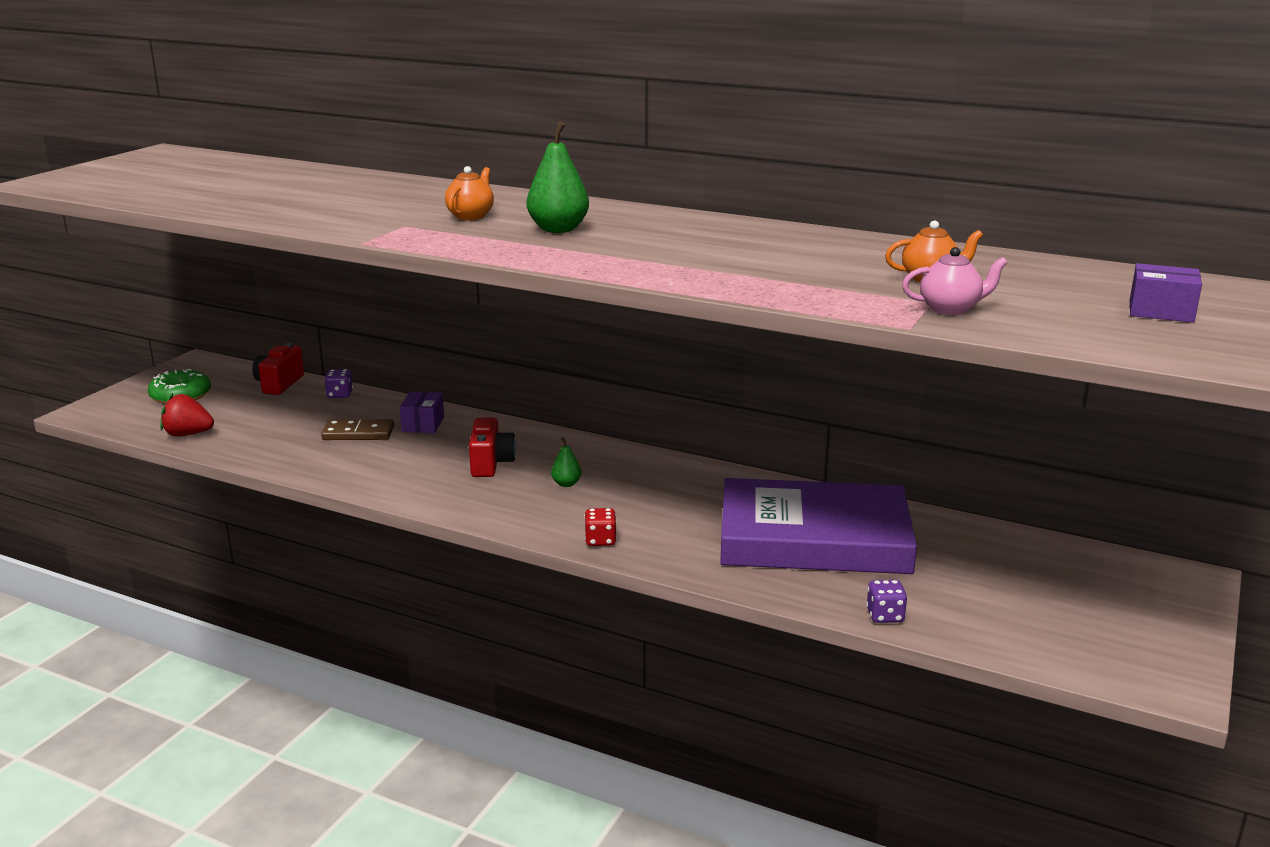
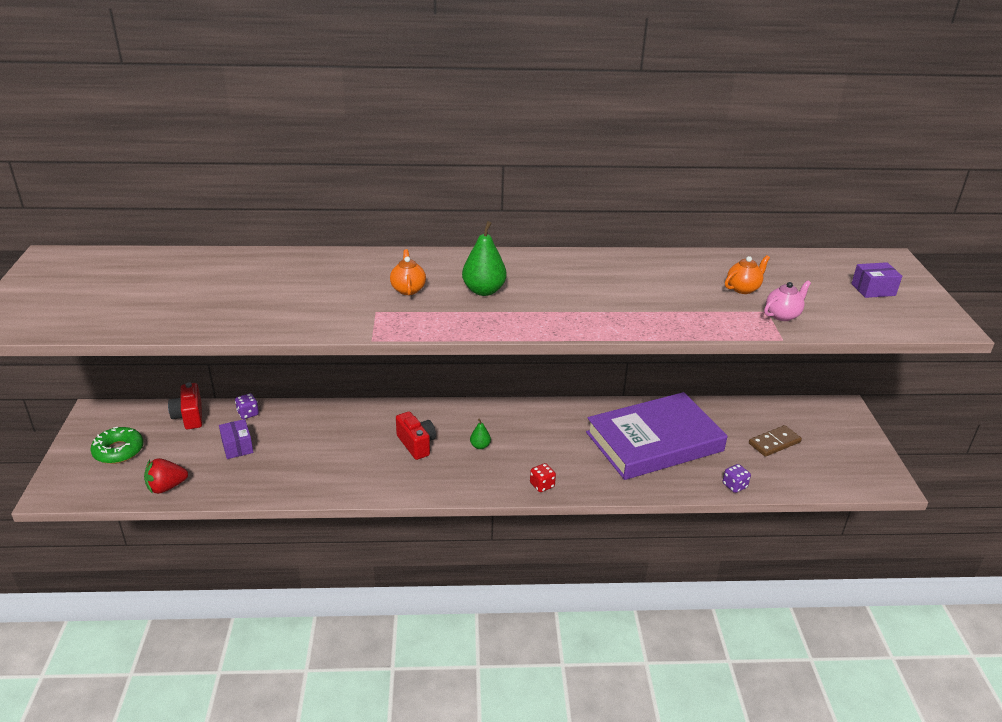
camera: 30 degrees left, 10 degrees up
brown domino [321,419,394,440] -> brown domino moved to [749,425,802,457]
purple box [400,392,444,433] -> purple box moved to [219,419,253,459]

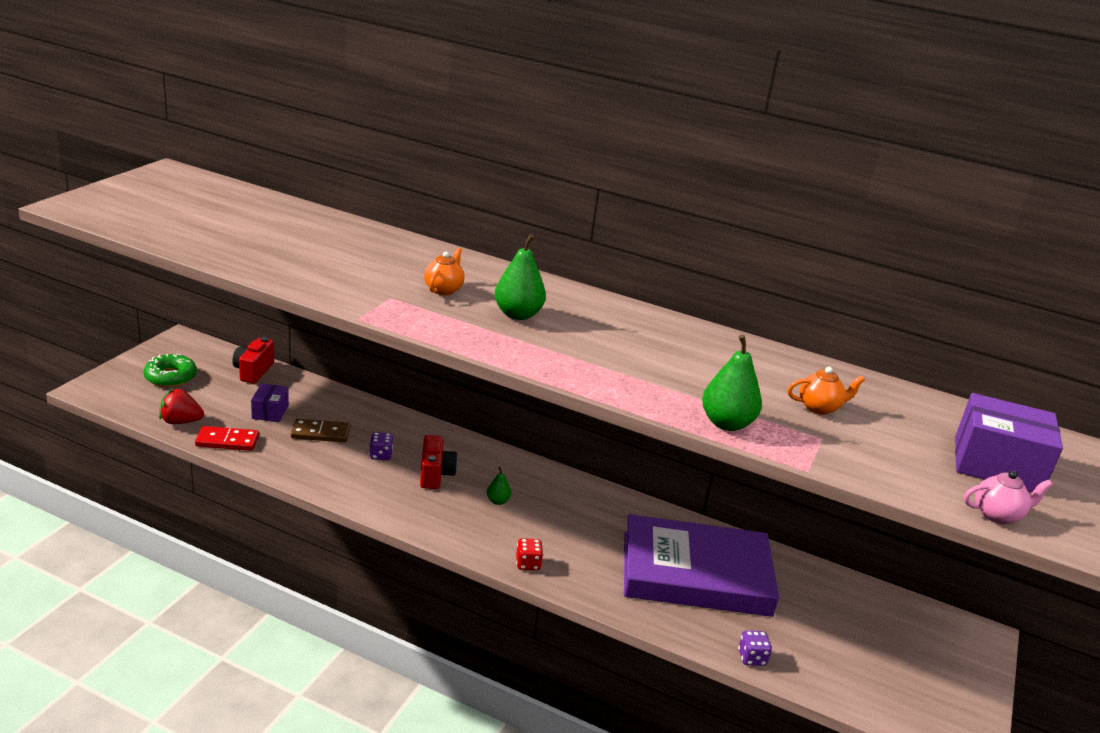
camera: 25 degrees right, 5 degrees down
purple dice [235,393,259,419] -> purple dice moved to [369,432,393,460]
brown domino [749,425,802,457] -> brown domino moved to [291,419,350,442]
pink teapot [764,280,811,321] -> pink teapot moved to [964,471,1053,524]
purple box [851,262,902,298] -> purple box [955,393,1063,492], size x1.77
none -> red domino [195,426,259,451]
none -> green pear [702,335,762,431]

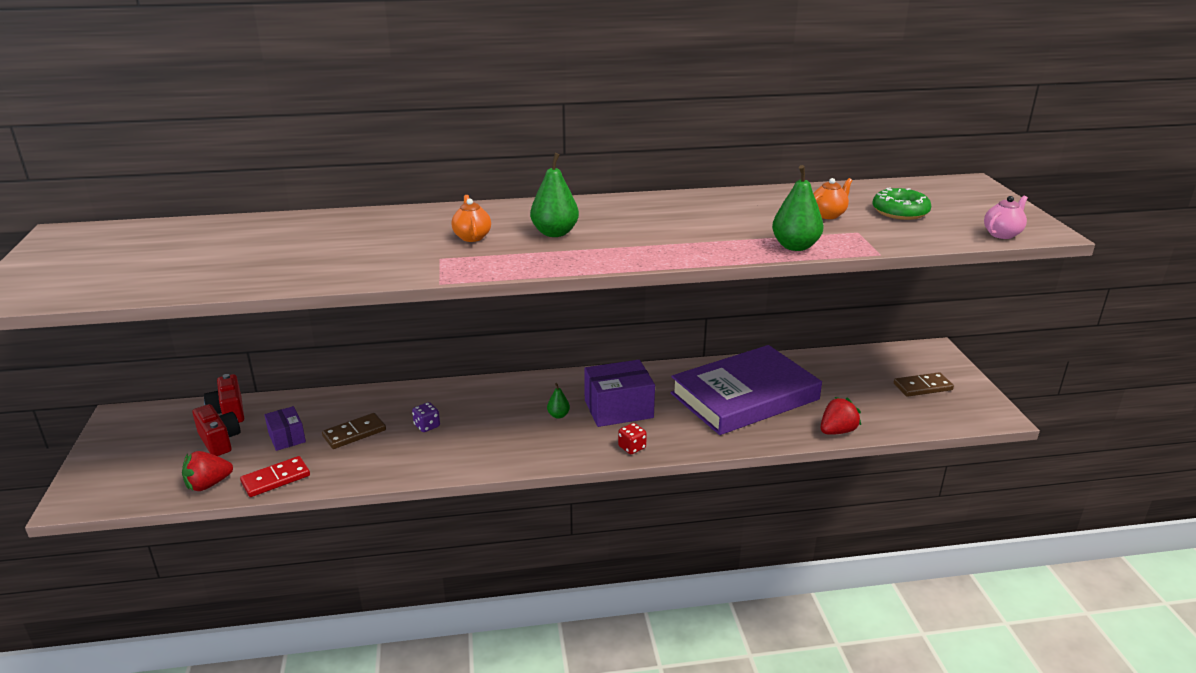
camera: 30 degrees left, 0 degrees up
green donut [144,354,197,387] -> green donut moved to [872,187,931,220]
red camera [420,435,458,489] -> red camera moved to [192,404,241,456]
purple dice [738,631,772,666] -> red strawberry [821,397,861,435]
purple box [955,393,1063,492] -> purple box moved to [584,360,655,427]
none -> brown domino [894,372,954,397]

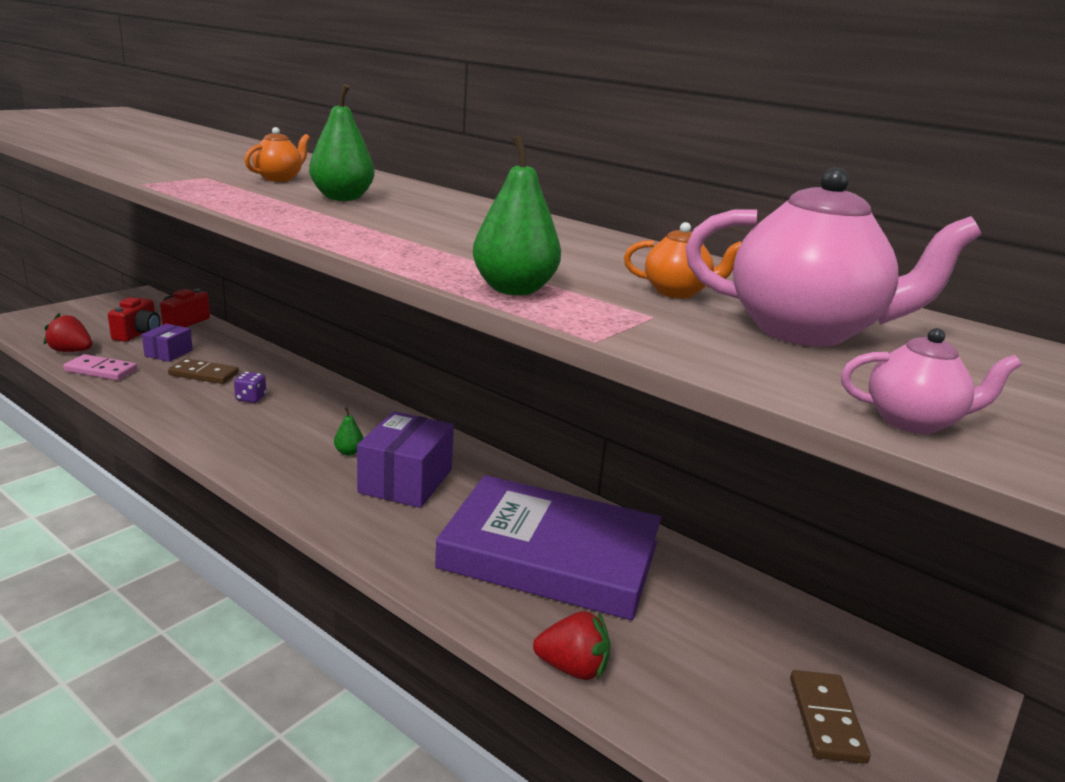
camera: 45 degrees right, 5 degrees down
red domino [240,456,310,497] -> pink domino [63,354,137,380]
purple box [584,360,655,427] -> purple box turned 75 degrees clockwise [357,411,454,508]
red dice [618,423,647,454] -> none
green donut [872,187,931,220] -> pink teapot [686,168,982,347]
brown domino [894,372,954,397] -> brown domino turned 60 degrees clockwise [790,670,870,764]

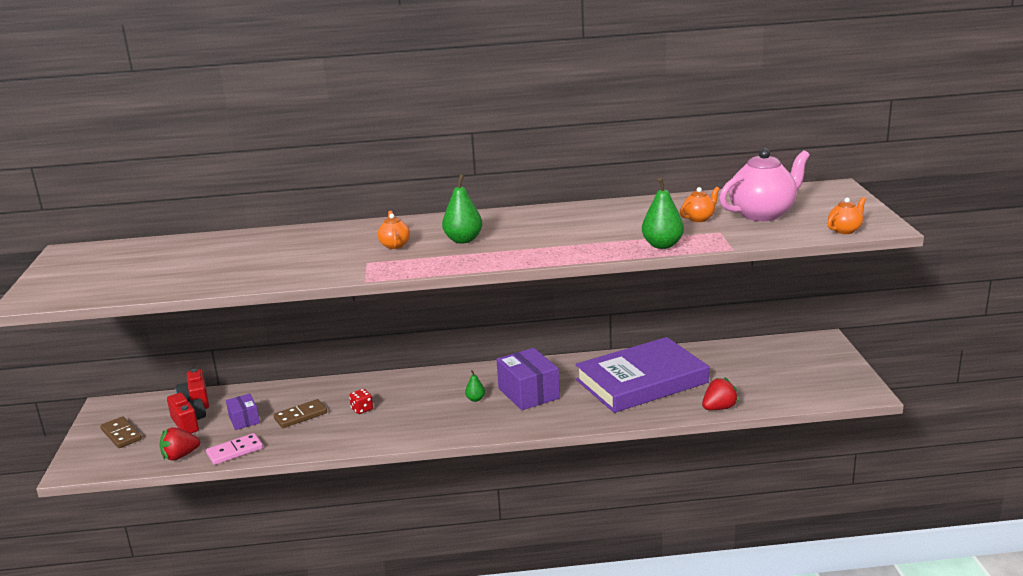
camera: 40 degrees left, 0 degrees up
purple dice [234,372,266,403] -> red dice [349,389,373,414]
brown domino [790,670,870,764] -> brown domino moved to [100,416,142,448]
pink teapot [841,328,1022,434] -> orange teapot [827,197,866,234]

